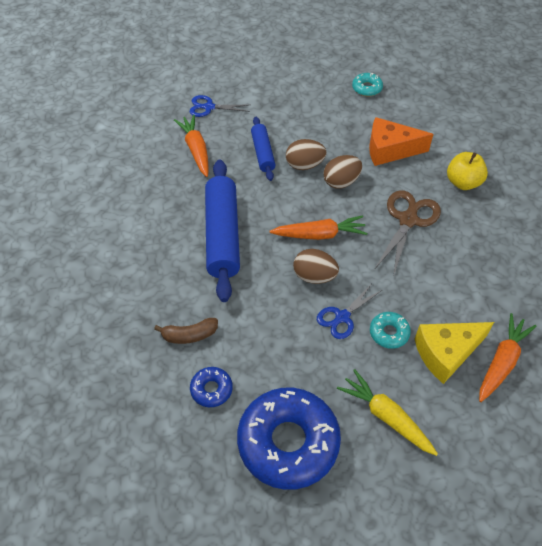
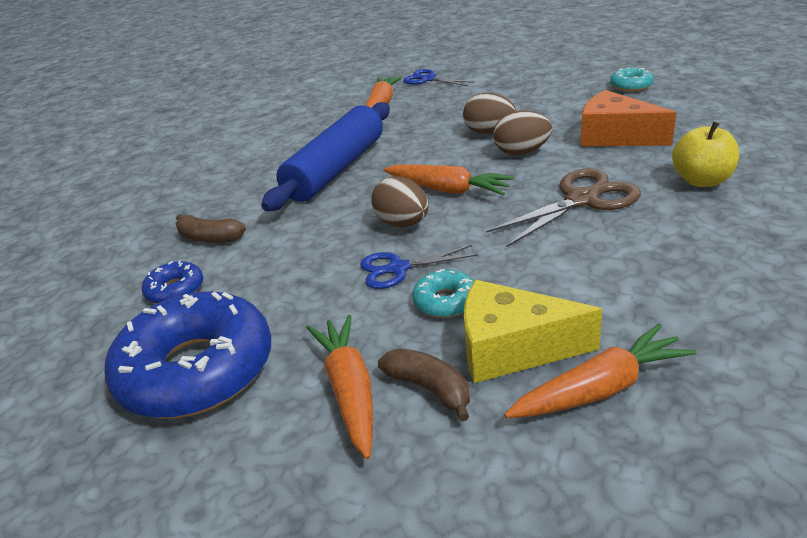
camera: 35 degrees right, 20 degrees down
blue rolling pin [251,117,275,181] -> none
yellow carrot [337,369,438,456] -> orange carrot [306,315,373,460]
none -> brown banana [378,348,470,422]

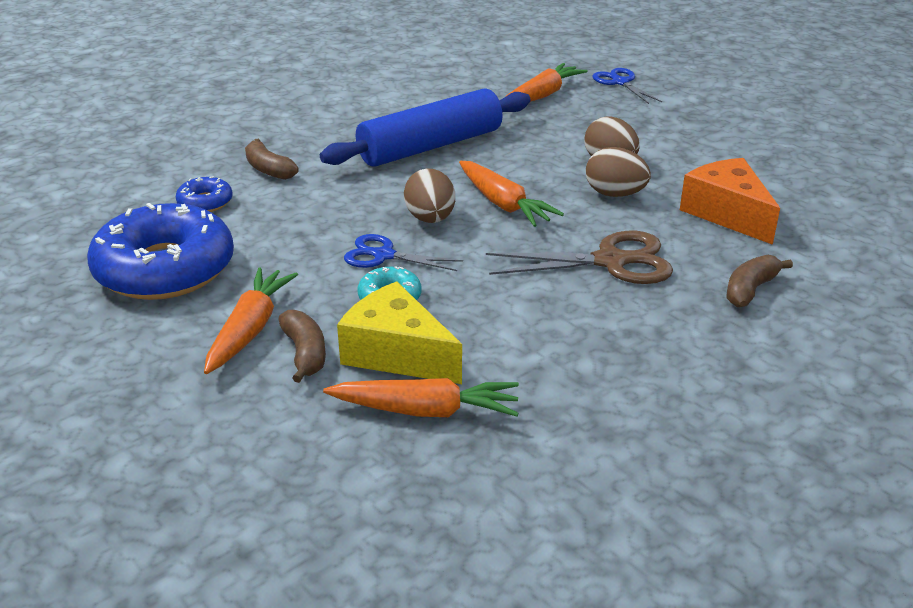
camera: 25 degrees right, 0 degrees up
turquoise donut [610,67,654,92] -> none
yellow apple [672,122,739,187] -> brown banana [727,255,793,308]

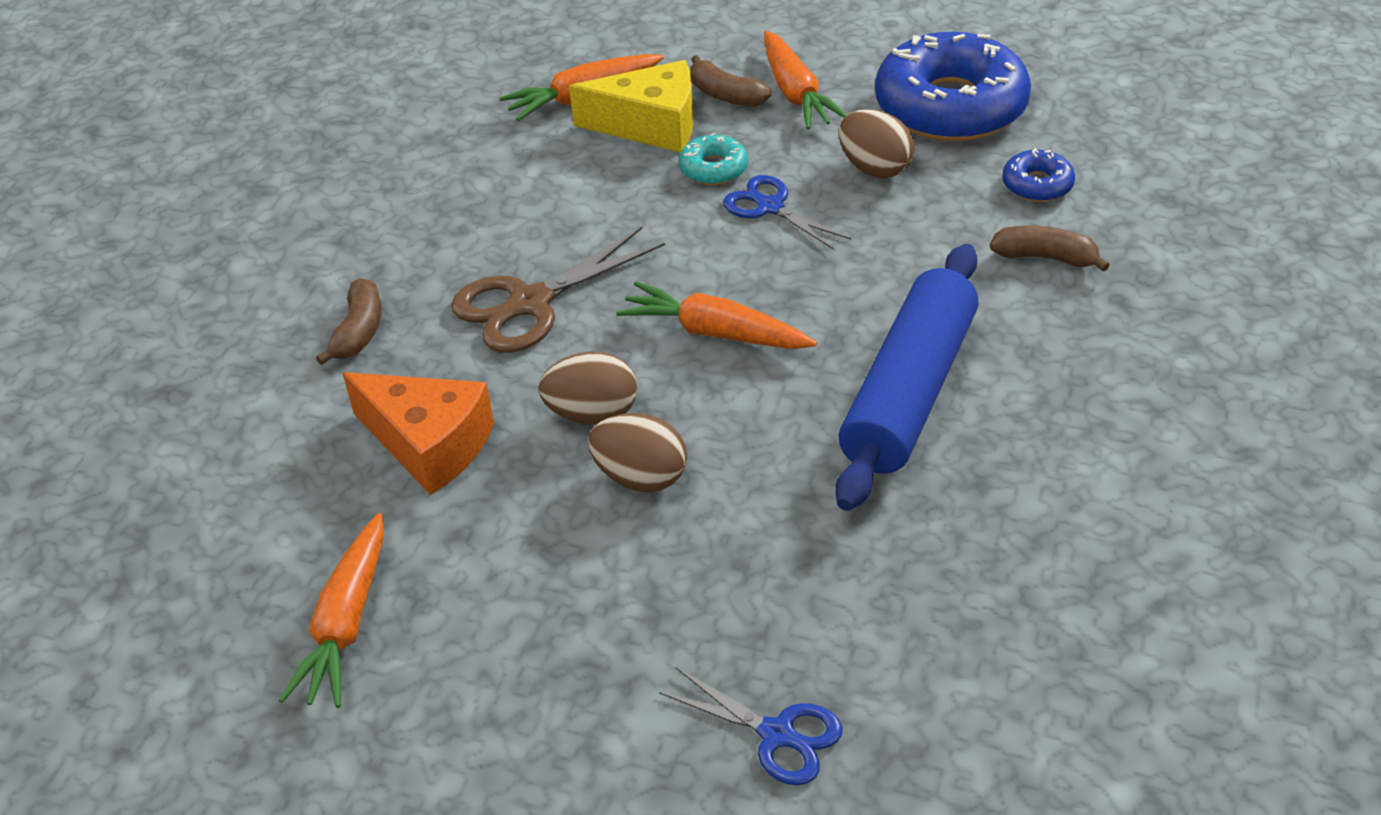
camera: 150 degrees right, 10 degrees up
blue scissors [344,234,463,271] -> blue scissors turned 120 degrees counterclockwise [723,175,851,250]
brown egg [404,168,455,223] -> brown egg moved to [839,109,915,178]
orange carrot [505,63,588,102] -> orange carrot moved to [279,513,384,708]

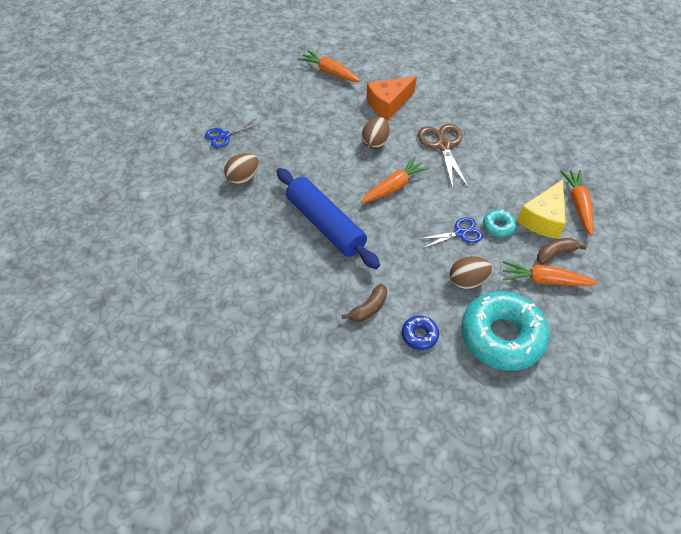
camera: 115 degrees right, 10 degrees up
brown banana [316,278,382,365] -> none
brown egg [588,413,687,492] -> brown egg moved to [224,153,259,185]
blue donut [875,32,1031,141] -> turquoise donut [461,291,550,371]

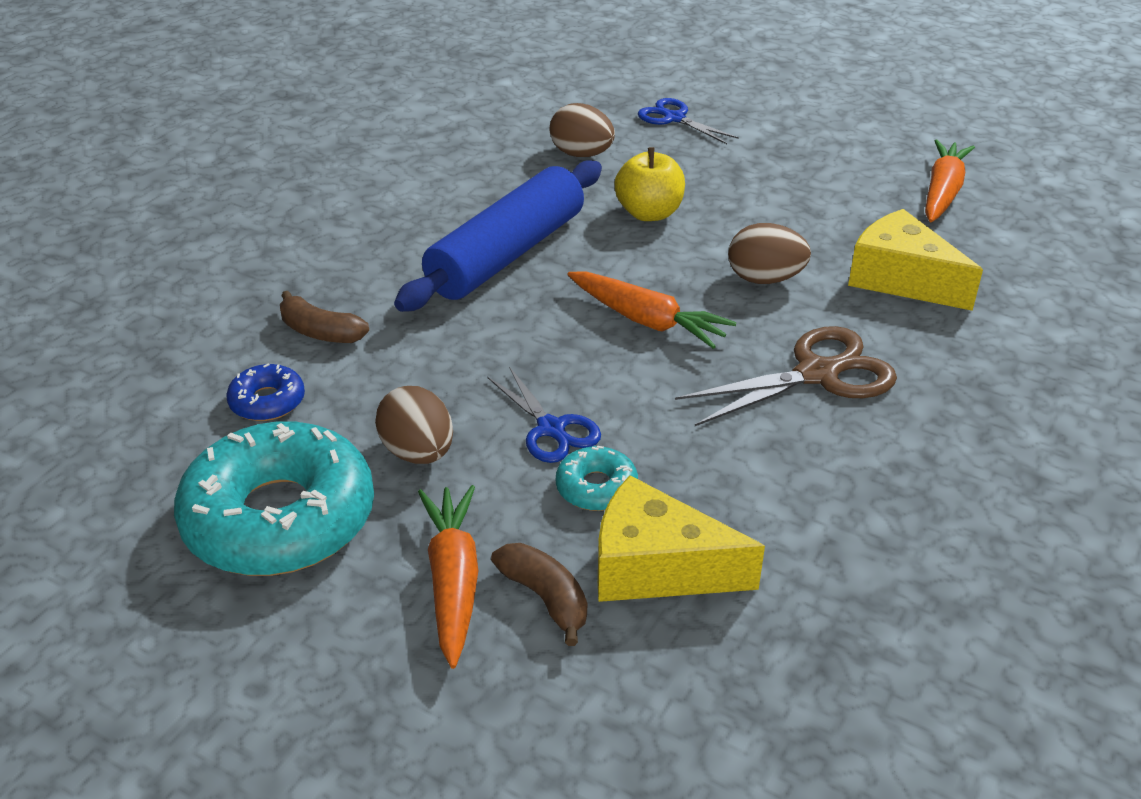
camera: 75 degrees right, 15 degrees down
orange cheese [366,76,417,120] -> yellow cheese [848,209,983,311]
orange carrot [560,170,593,236] -> none
none -> yellow apple [615,147,685,221]

